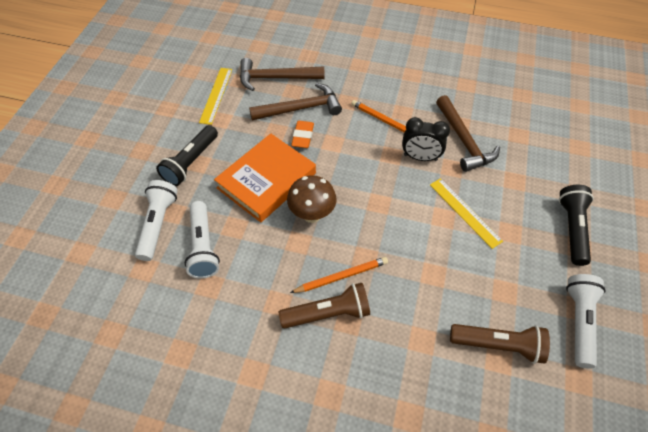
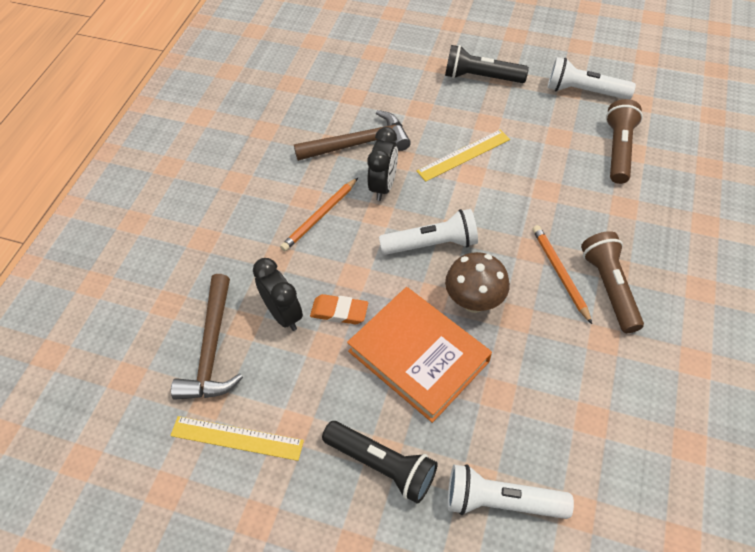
camera: 85 degrees left, 0 degrees up
white flashlight [185,201,220,279] -> white flashlight moved to [379,209,478,255]
brown hammer [249,83,342,121] -> black clock [253,258,303,331]

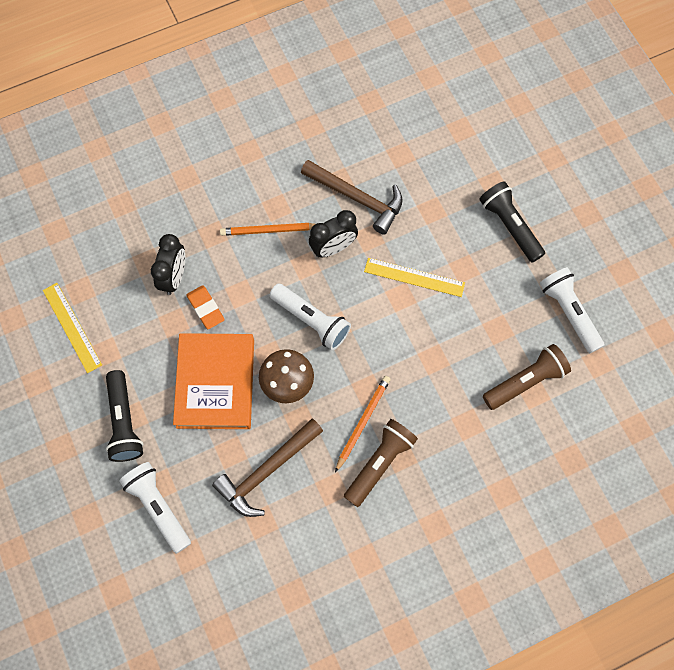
camera: 45 degrees right, 15 degrees up
brown hammer [171,274,243,400] -> brown hammer moved to [212,418,323,517]

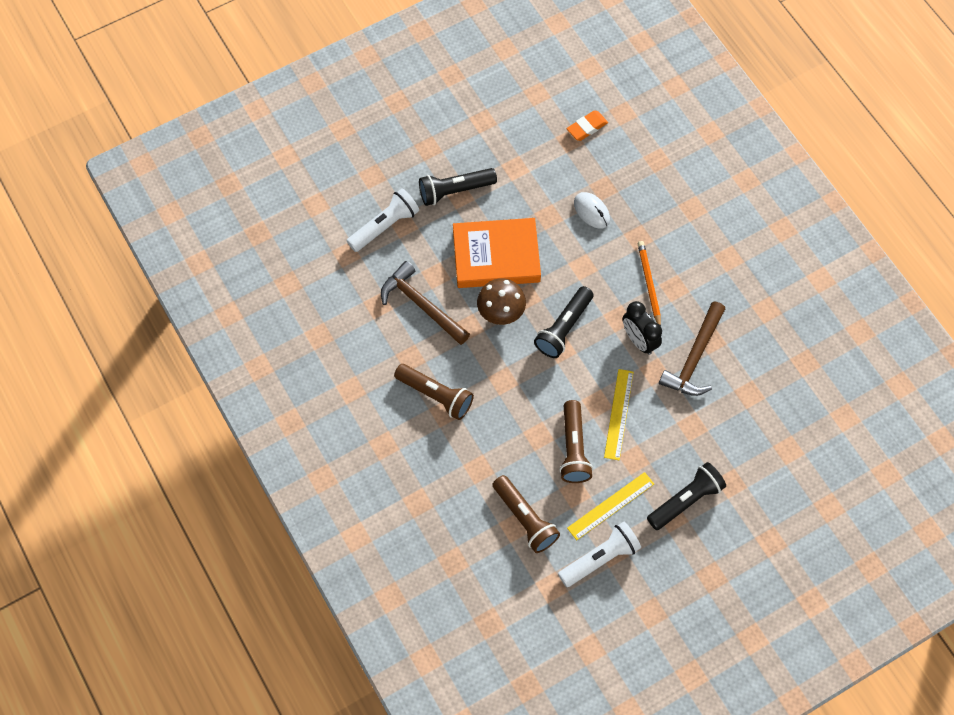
camera: 85 degrees right, 5 degrees down
yellow ruler [43,283,102,373] -> yellow ruler moved to [567,472,654,540]
black clock [151,234,185,295] -> white mouse [574,192,610,229]
orange eraser [186,285,225,329] -> orange eraser moved to [567,110,608,141]
white flashlight [270,284,351,350] -> black flashlight [534,286,594,358]
orange pencil [335,376,391,472] -> none
none -> brown flashlight [559,400,593,483]

